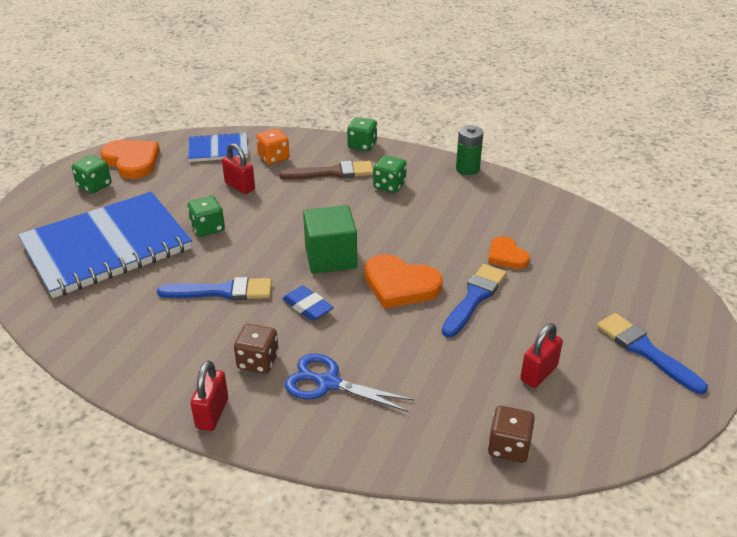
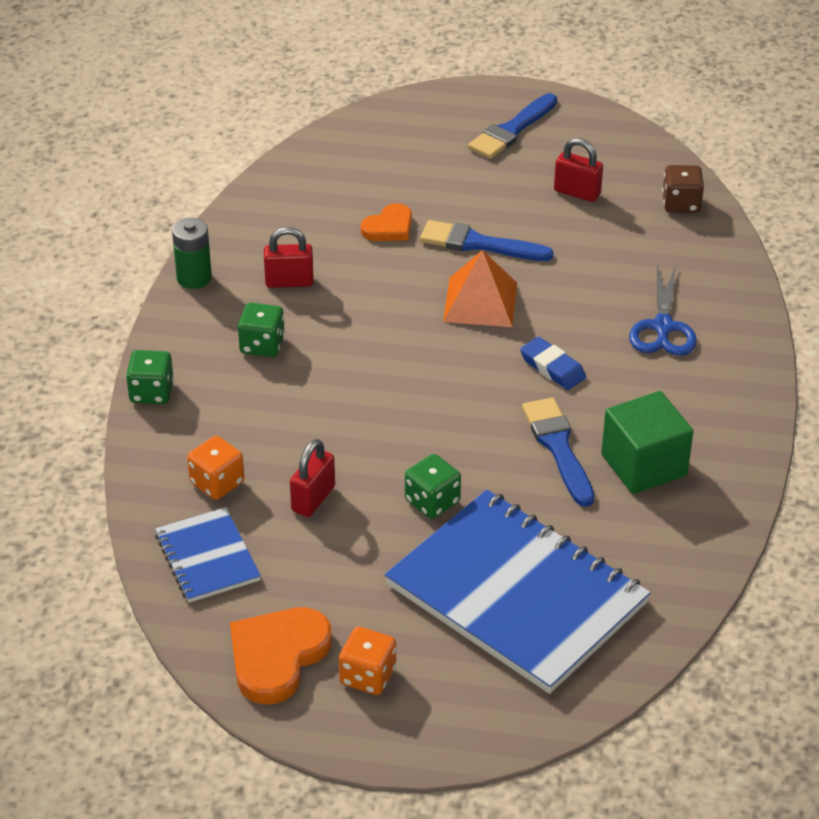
camera: 105 degrees left, 5 degrees up
green dice [71,155,112,194] -> orange dice [339,627,396,695]
red padlock [190,360,228,431] -> red padlock moved to [264,227,314,288]
brown dice [234,324,279,374] -> none
brown brush [279,161,373,180] -> none
blue eraser [282,286,334,321] -> blue eraser turned 75 degrees counterclockwise [520,337,586,390]
green cube [303,205,357,273] -> green cube moved to [601,391,694,494]
orange heart [364,254,443,309] -> orange pyramid [443,250,517,327]

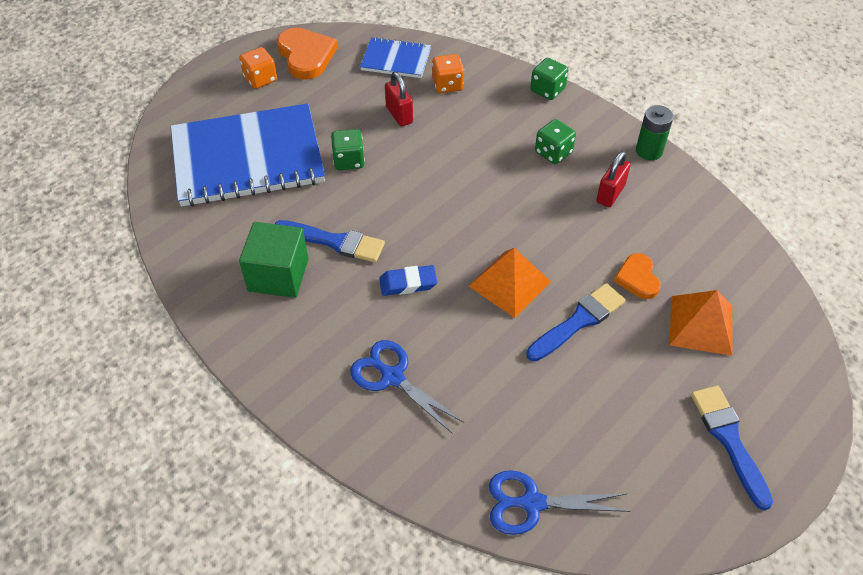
camera: 125 degrees right, 10 degrees up
red padlock [554,138,603,202] -> none
brown dice [662,165,704,213] -> blue scissors [489,470,630,535]
none -> orange pyramid [669,290,733,356]

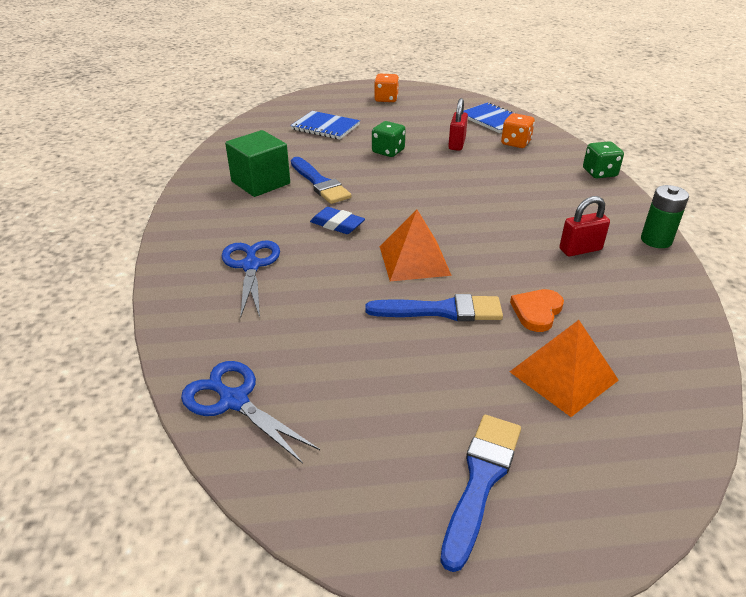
camera: 40 degrees right, 15 degrees down
blue notebook [171,103,325,207] -> blue notebook [291,111,360,140], size x0.49
orange heart [277,28,338,80] -> none
green dice [535,119,576,164] -> none

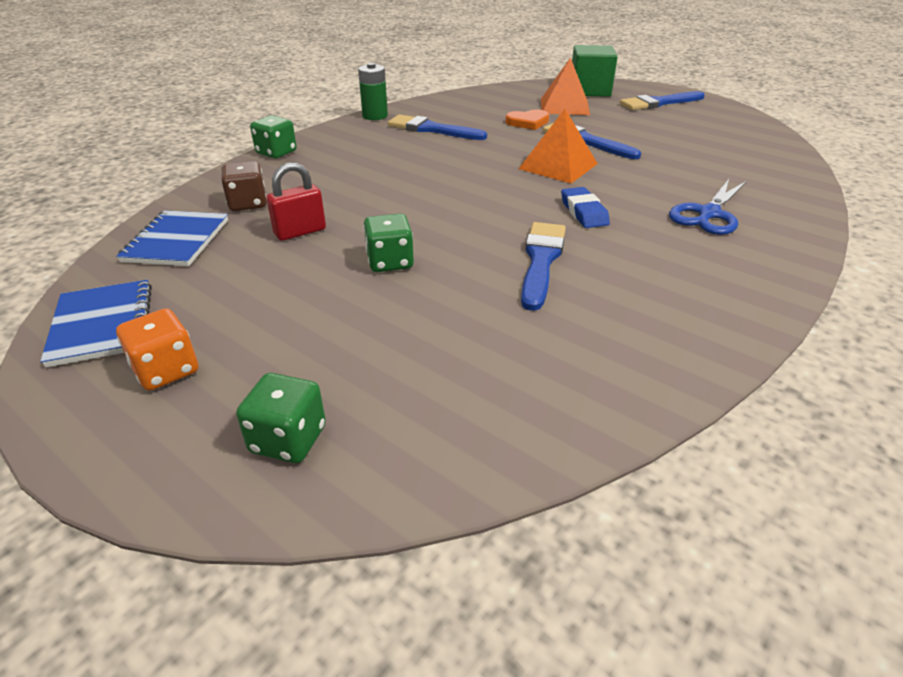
camera: 135 degrees left, 0 degrees up
blue scissors [181,361,320,464] -> none
green cube [225,130,290,197] -> green cube moved to [572,45,618,97]
blue notebook [291,111,360,140] -> blue notebook moved to [40,280,152,368]
orange dice [501,113,535,148] -> brown dice [221,161,267,211]
red padlock [559,196,610,256] -> blue brush [388,114,487,140]
none -> green dice [236,373,326,463]

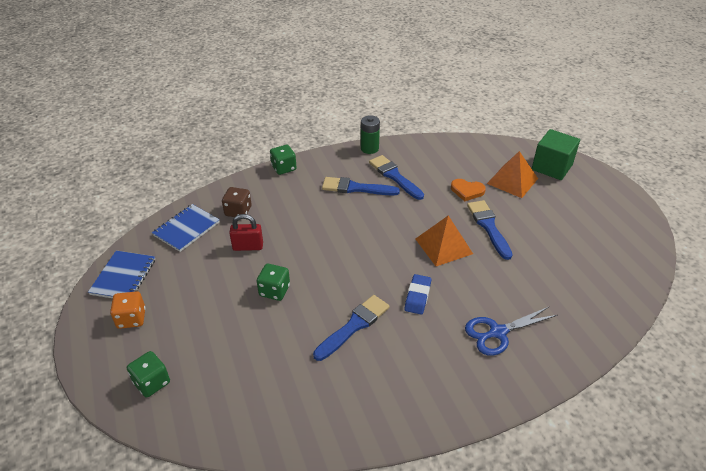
camera: 30 degrees right, 5 degrees up
blue brush [620,91,705,110] -> blue brush moved to [322,177,400,196]

